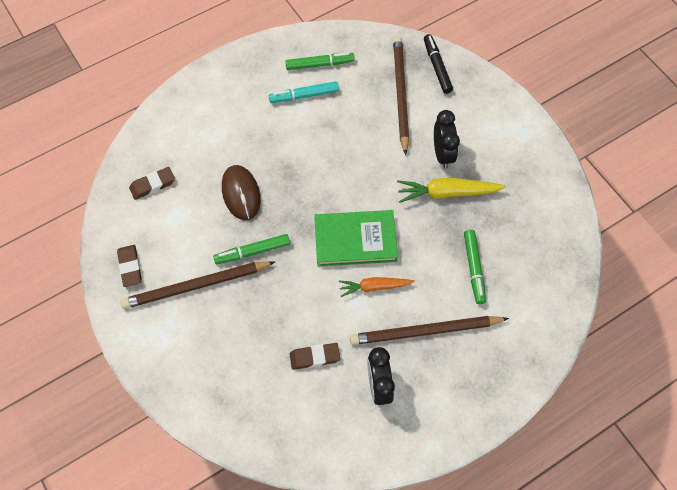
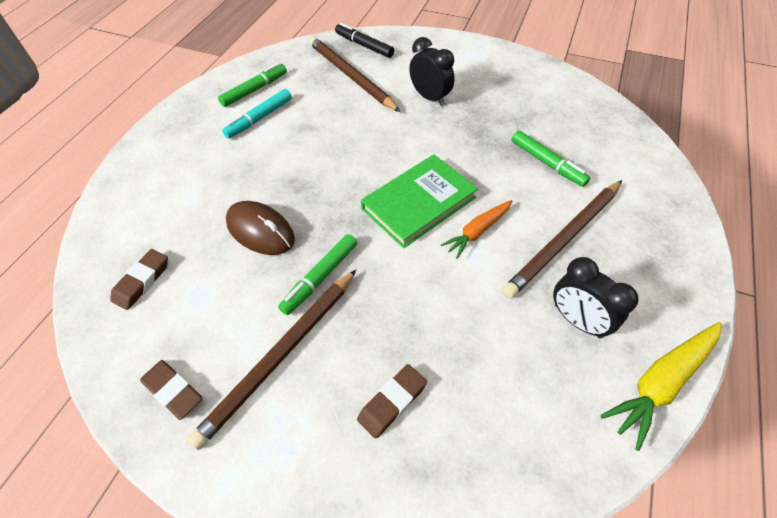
camera: 35 degrees left, 10 degrees down
brown eraser [290,343,340,370] -> brown eraser moved to [357,364,427,439]
yellow carrot [397,178,506,203] -> yellow carrot moved to [600,322,722,451]

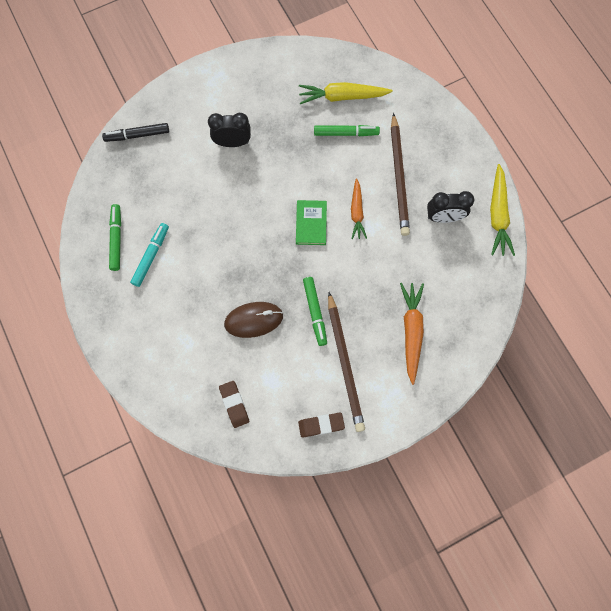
camera: 50 degrees left, 20 degrees up
turquoise marker [222,89,292,138] -> turquoise marker turned 150 degrees counterclockwise [130,223,169,287]
brown pencil [309,37,400,112] -> none
brown eraser [357,364,427,439] -> orange carrot [400,283,424,385]
green book [361,155,478,248] -> green book [296,200,327,245], size x0.64
none -> yellow carrot [299,82,393,104]

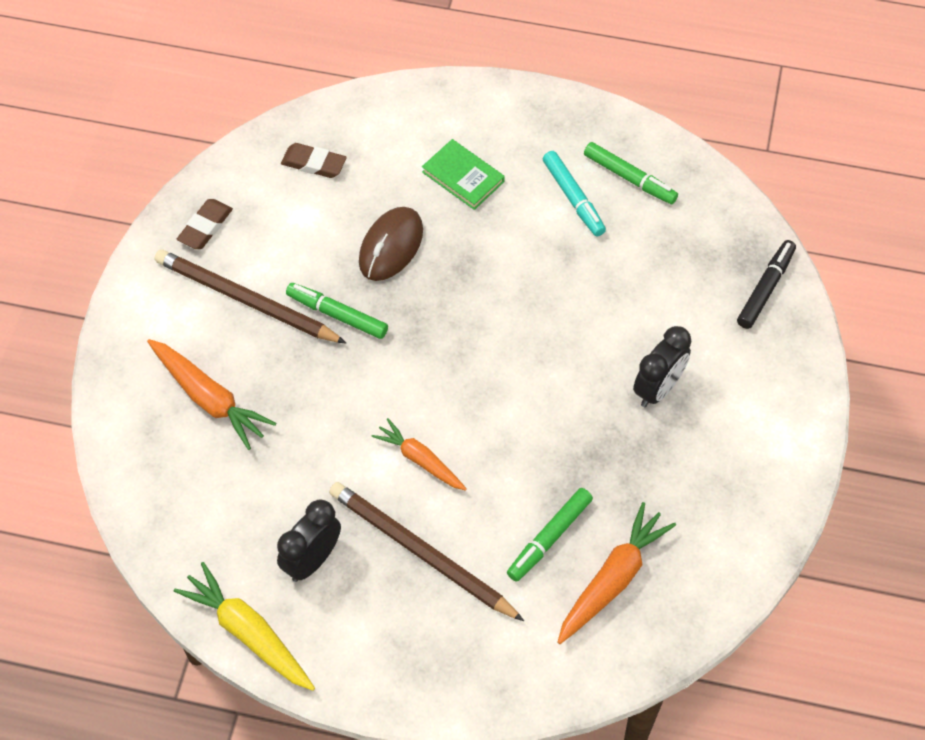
camera: 130 degrees right, 15 degrees down
green book [296,200,327,245] -> green book moved to [422,139,505,210]
yellow carrot [299,82,393,104] -> orange carrot [557,502,676,644]

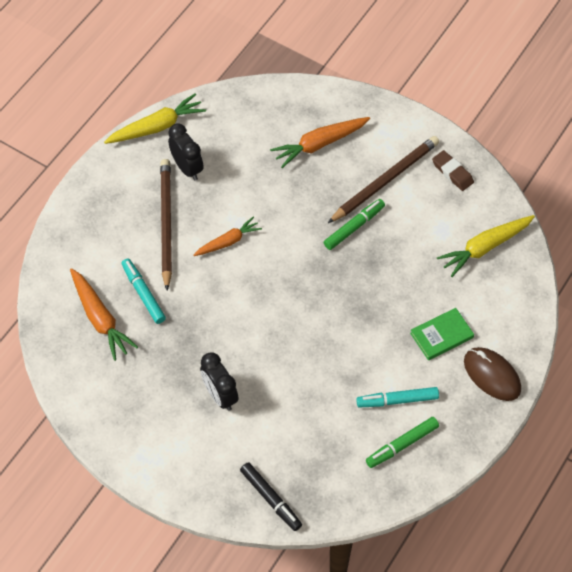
camera: 110 degrees right, 0 degrees up
brown eraser [281,143,347,178] -> yellow carrot [437,215,535,277]
brown pencil [329,482,524,621] -> brown pencil turned 60 degrees counterclockwise [160,159,172,291]
brown mouse [359,207,423,281] -> brown mouse moved to [464,347,521,401]
green marker [507,488,593,582] -> turquoise marker [121,258,166,324]

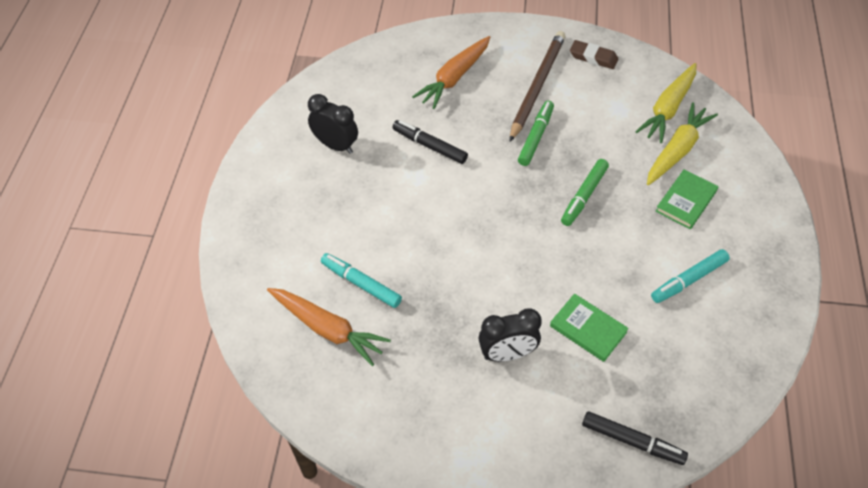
camera: 25 degrees left, 5 degrees down
yellow carrot [104,93,206,144] -> yellow carrot moved to [647,102,718,185]
brown pencil [160,159,172,291] -> none
orange carrot [193,217,262,256] -> none
black clock [200,352,239,411] -> black clock turned 45 degrees counterclockwise [479,308,542,362]
green marker [366,417,439,468] -> green marker moved to [561,159,609,226]
brown mouse [464,347,521,401] -> none
none -> black marker [392,120,468,164]
none -> green book [550,293,629,362]

